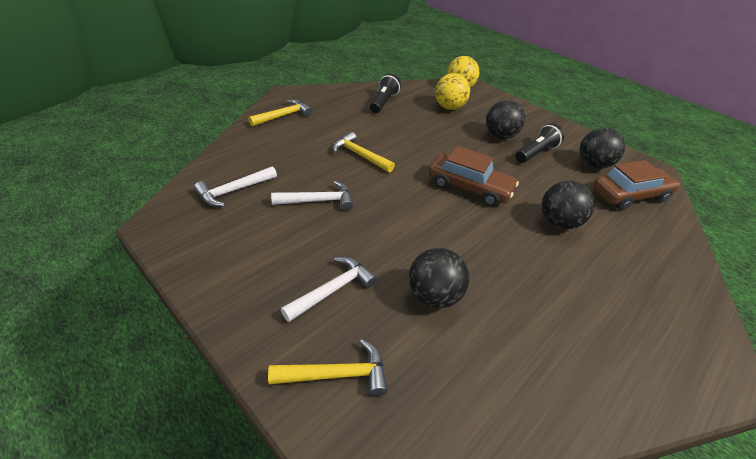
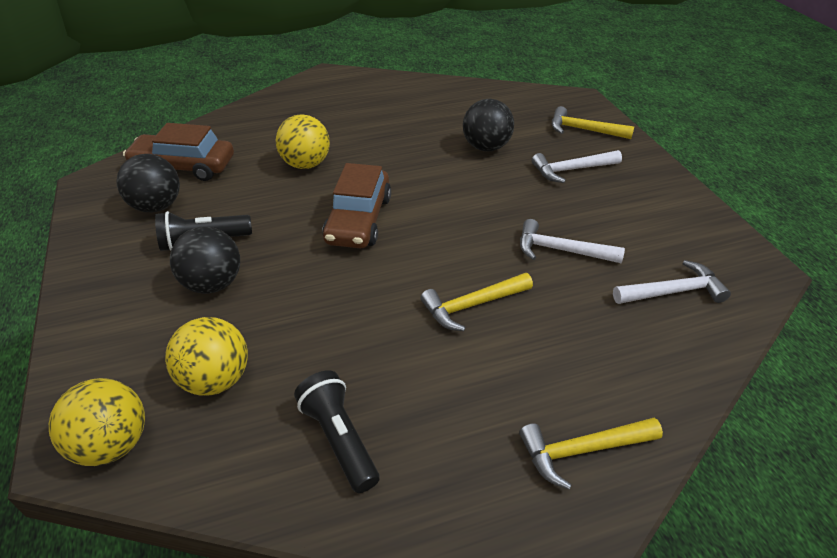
camera: 150 degrees left, 0 degrees up
yellow hammer [333,132,395,172] -> yellow hammer turned 90 degrees clockwise [420,273,533,331]
black flashlight [370,74,401,113] -> black flashlight turned 105 degrees clockwise [294,370,380,493]
brown car [429,146,519,206] -> brown car turned 135 degrees counterclockwise [322,163,391,248]
black ball [542,181,595,229] -> yellow ball [276,114,330,169]

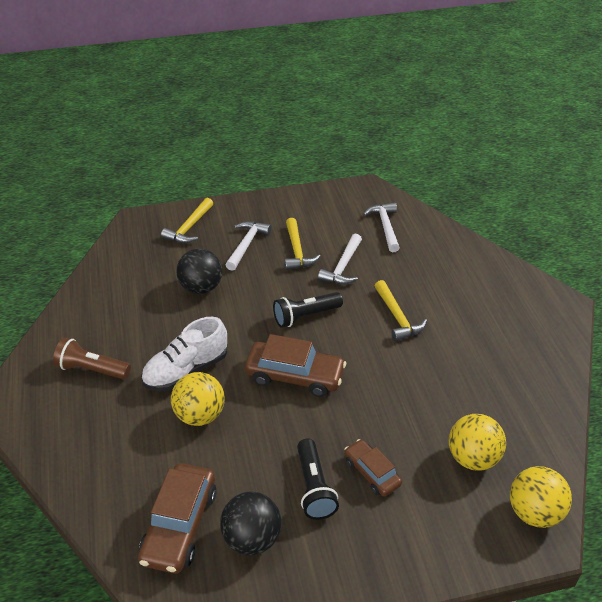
camera: 85 degrees left, 0 degrees up
black ball [170,227,240,294] -> brown car [344,439,402,497]
black flashlight [294,370,380,493] -> black flashlight moved to [273,292,343,328]
yellow hammer [519,418,663,490] -> yellow hammer moved to [284,218,321,270]
white hammer [532,150,622,183] -> white hammer turned 150 degrees counterclockwise [225,221,271,271]
none -> brown flashlight [53,338,131,379]
none -> white shoe [141,317,227,391]

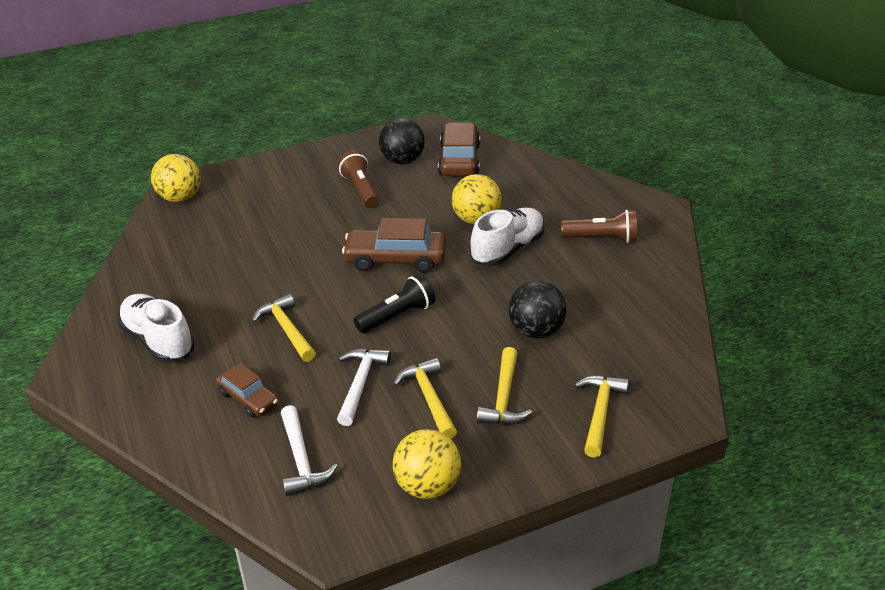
camera: 170 degrees right, 5 degrees down
white hammer [225,221,271,271] -> yellow hammer [477,347,532,425]
black flashlight [297,438,339,520] -> brown flashlight [338,150,379,208]
brown car [344,439,402,497] -> brown car moved to [216,363,278,417]
yellow ball [449,414,506,471] -> yellow ball moved to [393,429,461,499]
none -> white shoe [117,294,195,363]

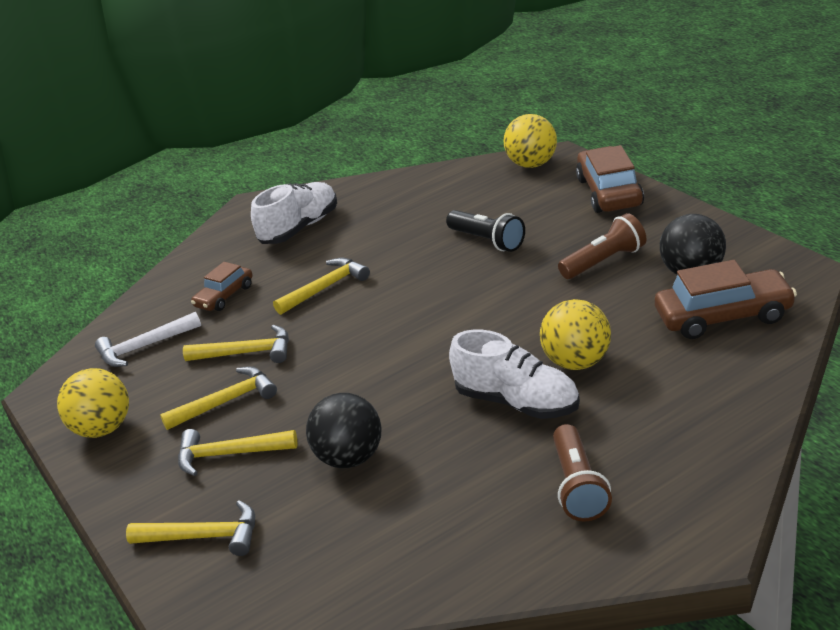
camera: 85 degrees right, 5 degrees down
white hammer [337,349,391,426] -> yellow hammer [183,325,289,363]
brown car [342,218,446,273] -> brown car moved to [576,145,644,213]
black flashlight [354,274,436,333] -> black flashlight moved to [446,210,525,252]

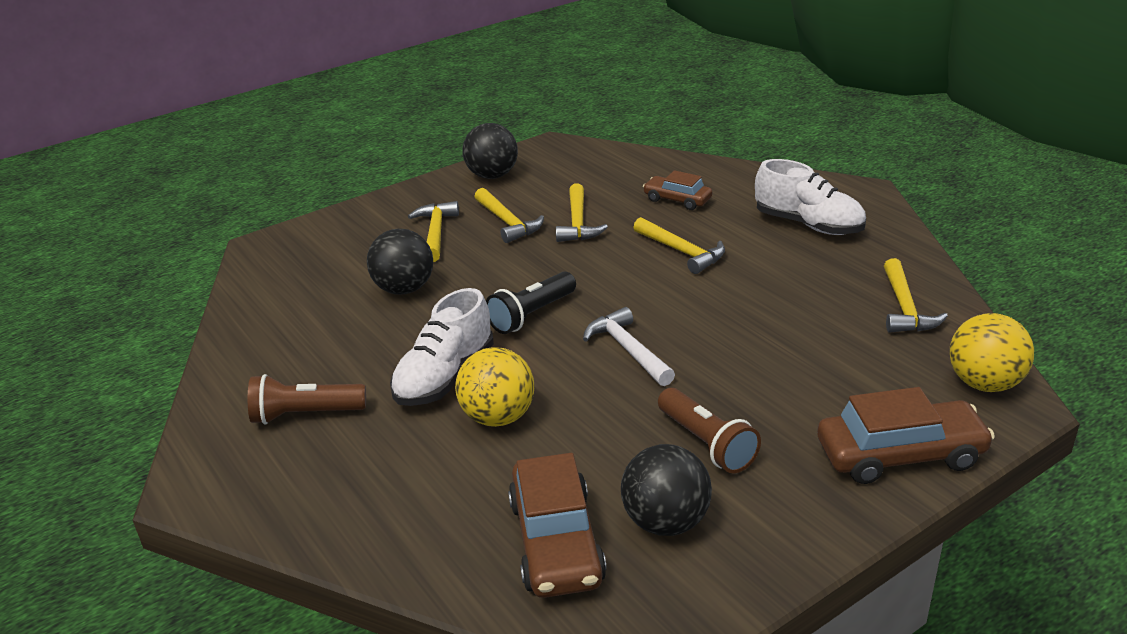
camera: 85 degrees right, 0 degrees up
yellow ball [57,368,129,438] -> black ball [462,123,518,179]
white hammer [95,312,201,367] -> white hammer moved to [583,307,675,386]
yellow hammer [126,500,255,556] -> yellow hammer moved to [884,258,948,333]
black flashlight [446,210,525,252] -> black flashlight moved to [486,272,576,334]

